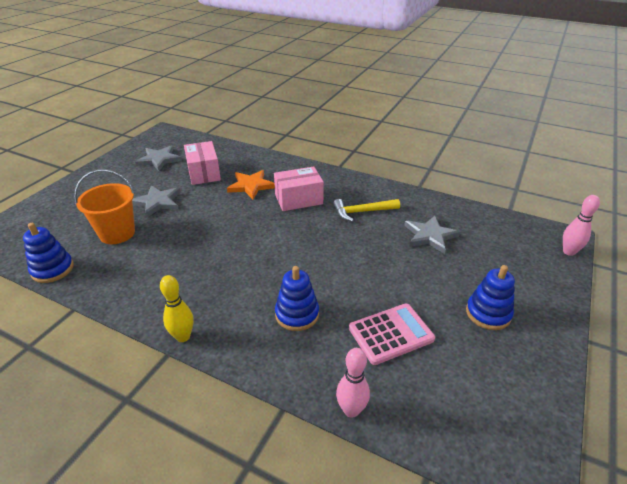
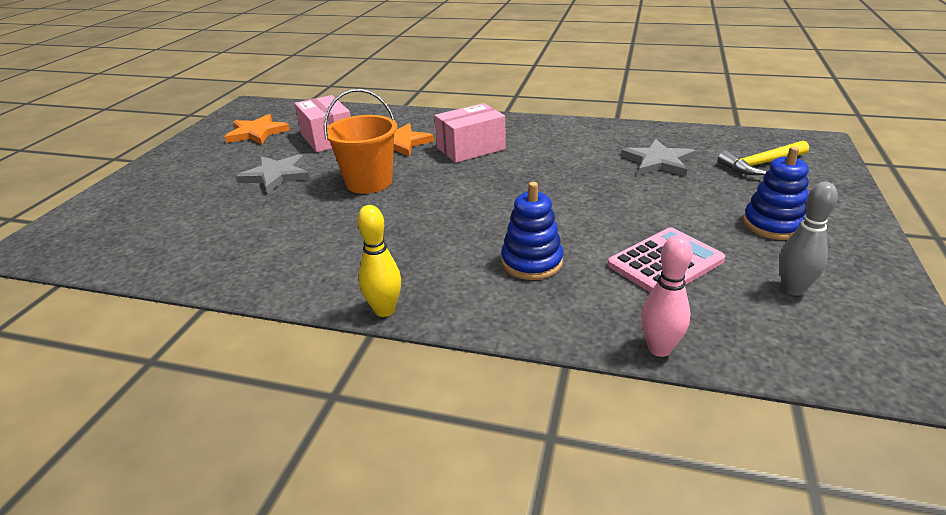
camera: 10 degrees left, 5 degrees down
blue stacking toy [23,223,74,283] -> none
orange bucket [74,169,135,244] -> orange bucket moved to [323,89,397,194]
grey star [135,146,182,171] -> orange star [224,114,290,144]
yellow hammer [333,199,400,222] -> yellow hammer moved to [718,140,809,175]
pink bowling pin [563,195,600,256] -> none
none -> grey bowling pin [779,182,838,296]

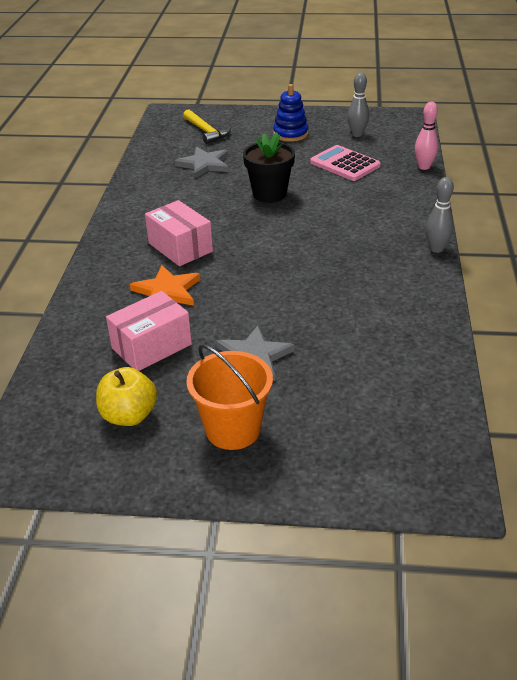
camera: 100 degrees left, 5 degrees up
orange star [224,114,290,144] -> yellow apple [96,367,157,426]
orange bucket [323,89,397,194] -> orange bucket moved to [186,344,273,450]
yellow bowling pin [357,205,401,317] -> grey bowling pin [426,177,454,253]
blue stacking toy [501,182,563,280] -> none
none -> black flower pot [243,132,295,203]

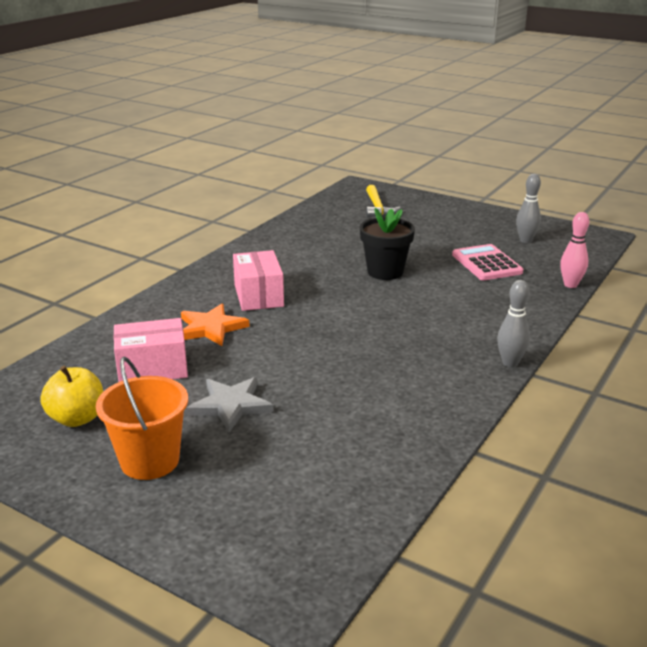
camera: 25 degrees right, 10 degrees down
grey star [174,147,229,178] -> none
blue stacking toy [273,84,309,142] -> none

